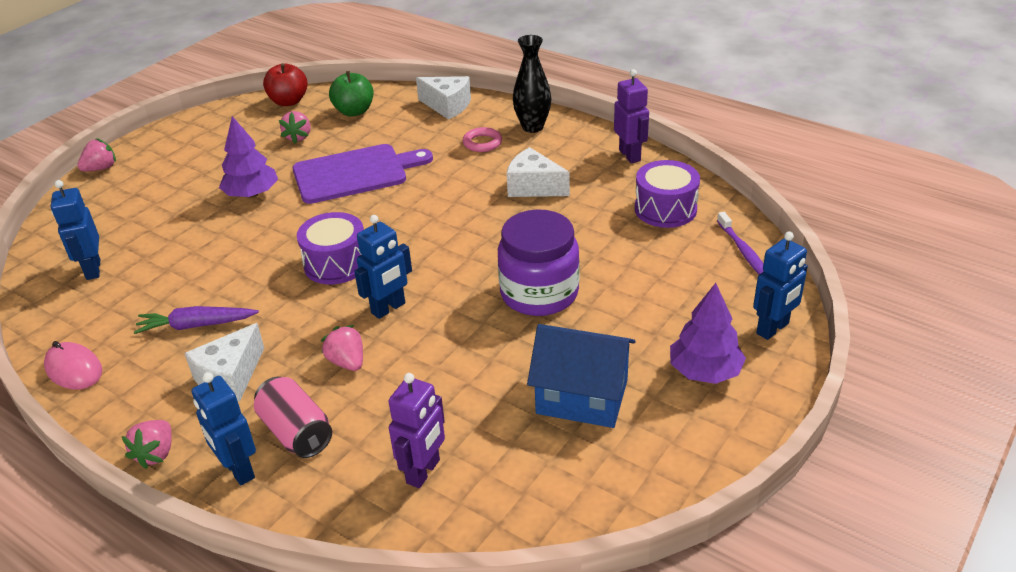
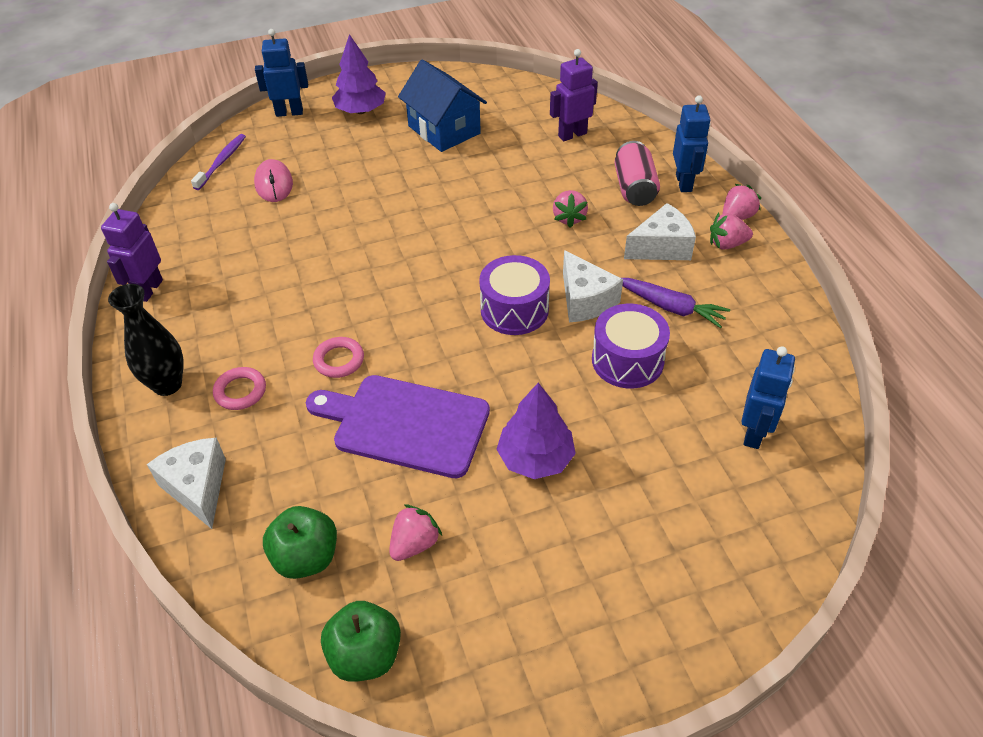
camera: 145 degrees left, 10 degrees up
pink mouse [44,341,102,389] -> pink mouse moved to [254,159,293,202]
pink strawberry [77,138,116,172] -> pink strawberry moved to [710,213,753,250]
red apple [263,63,308,106] -> green apple [321,601,401,682]
blue robot [354,215,412,319] -> none
purple jar [498,209,580,316] -> none
white cheese [507,147,570,197] -> white cheese moved to [563,250,623,323]
purple drum [635,160,700,228] -> purple drum moved to [592,304,670,388]
none -> pink ring [313,337,364,378]

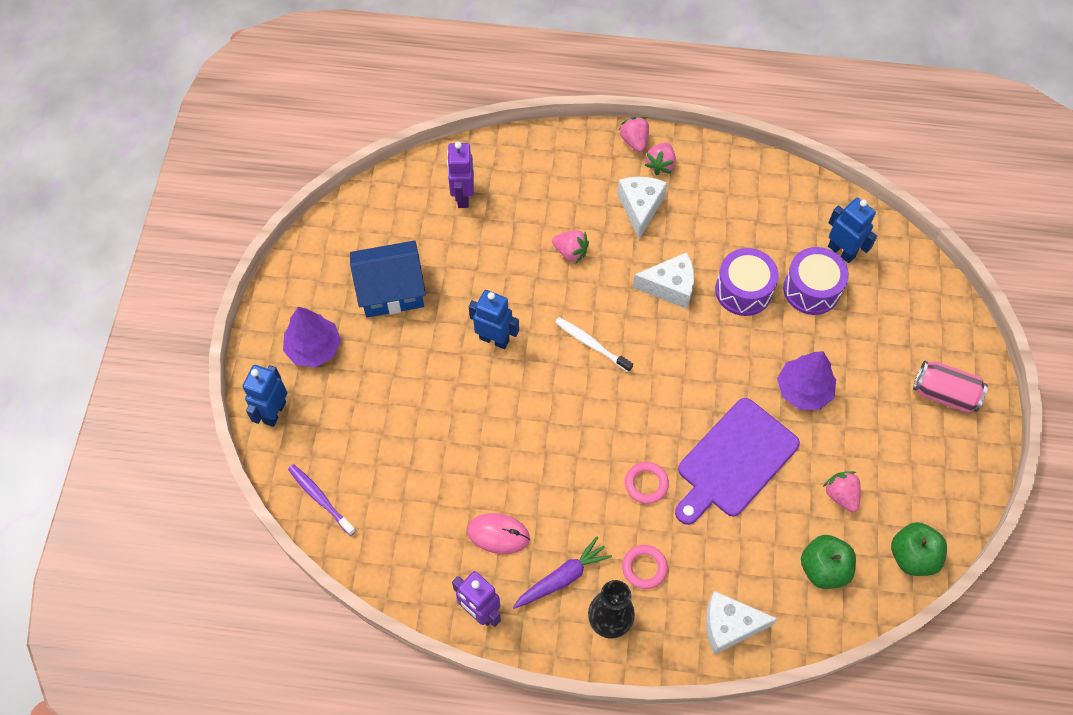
camera: 65 degrees left, 15 degrees up
pink mouse [254,159,293,202] -> pink mouse moved to [467,513,530,554]
purple drum [479,255,550,335] -> purple drum moved to [783,247,849,315]
pink can [614,141,660,206] -> pink can moved to [913,361,988,413]
purple carrot [622,278,730,328] -> purple carrot moved to [513,537,612,609]
blue robot [673,96,710,192] -> blue robot moved to [469,290,519,349]
none -> white toothbrush [555,317,633,372]

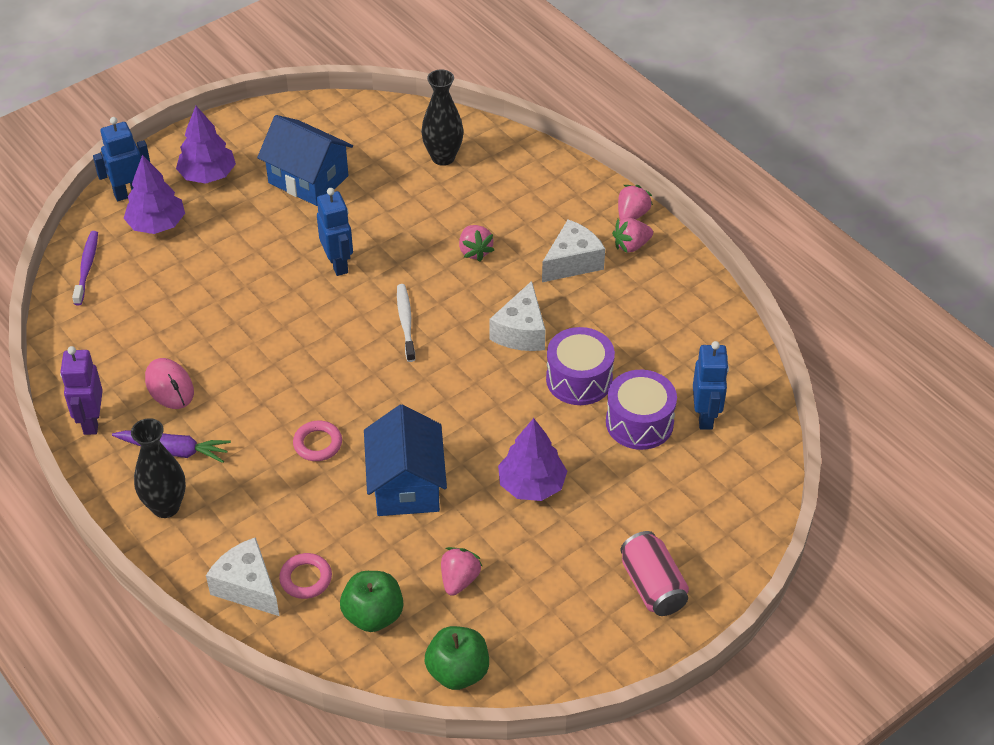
camera: 45 degrees right, 15 degrees down
purple robot [447,142,474,208] -> black vase [421,69,464,166]
pink ring [622,545,668,589] -> pink ring moved to [279,553,332,599]
white cheese [633,252,694,309] -> white cheese turned 60 degrees clockwise [489,281,546,351]
purple cutting board [675,398,800,525] -> blue house [364,404,447,516]
none -> purple tree [124,155,185,234]

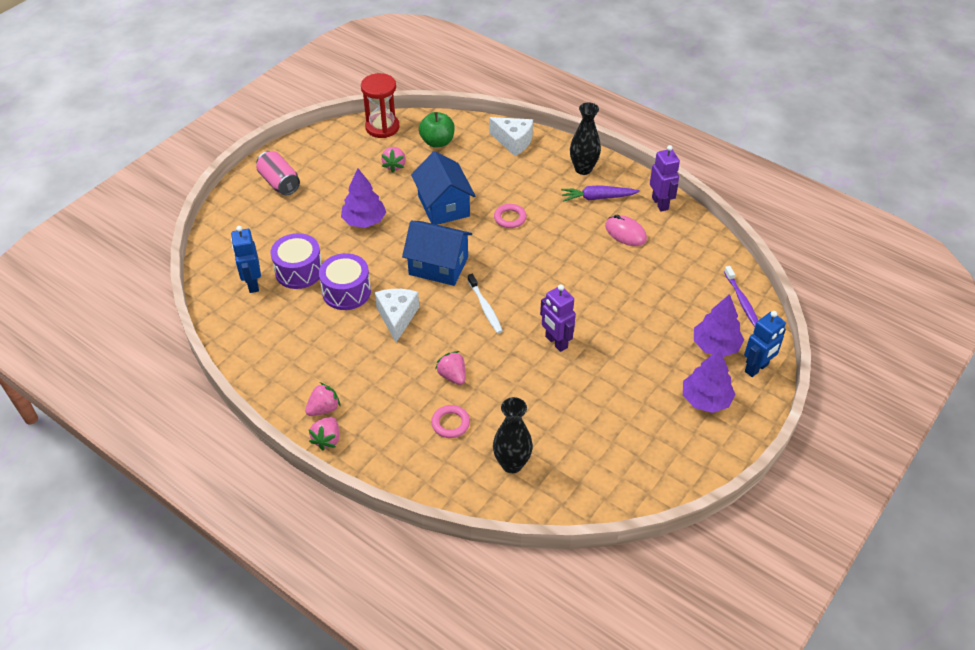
camera: 165 degrees right, 0 degrees up
blue house [257,115,353,206] -> blue house moved to [402,221,472,286]
pink ring [279,553,332,599] -> pink ring moved to [431,405,470,438]
blue robot [317,188,353,276] -> purple robot [540,285,576,352]
green apple [425,626,489,690] -> red hourglass [361,73,400,138]
white cheese [542,219,605,282] -> none

